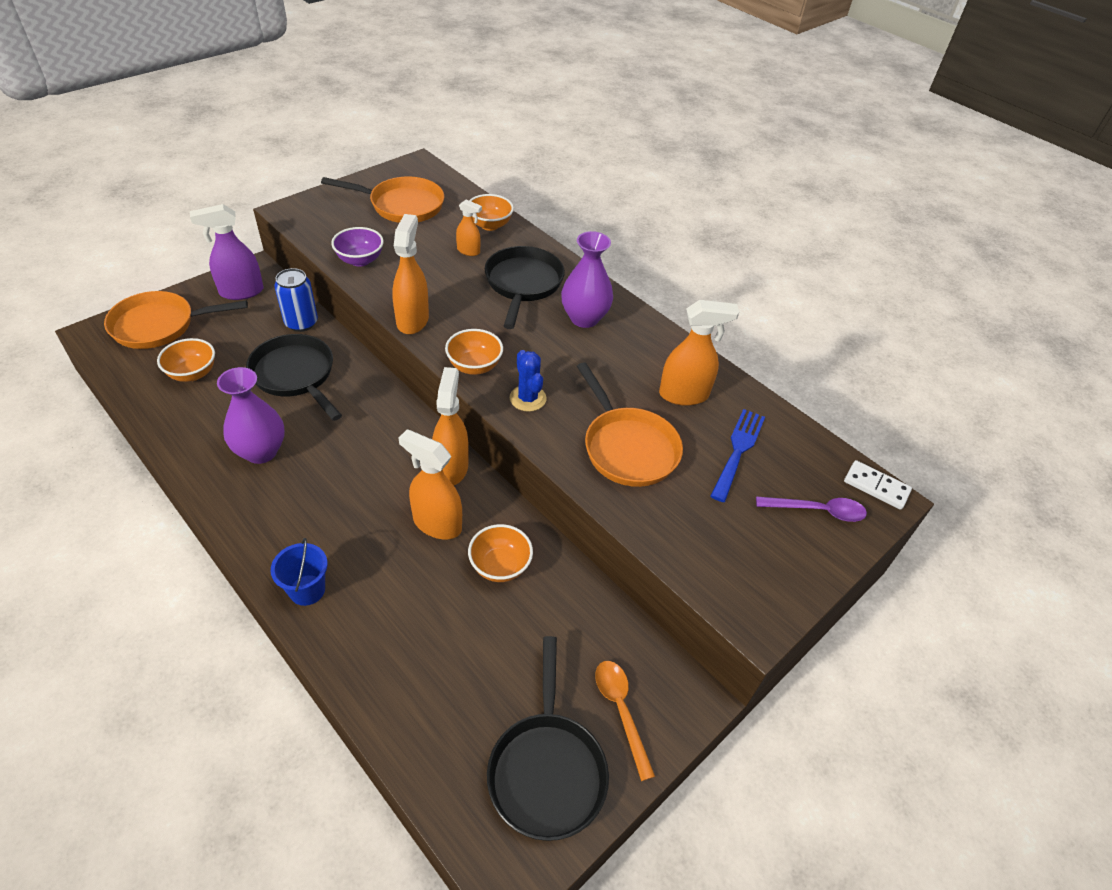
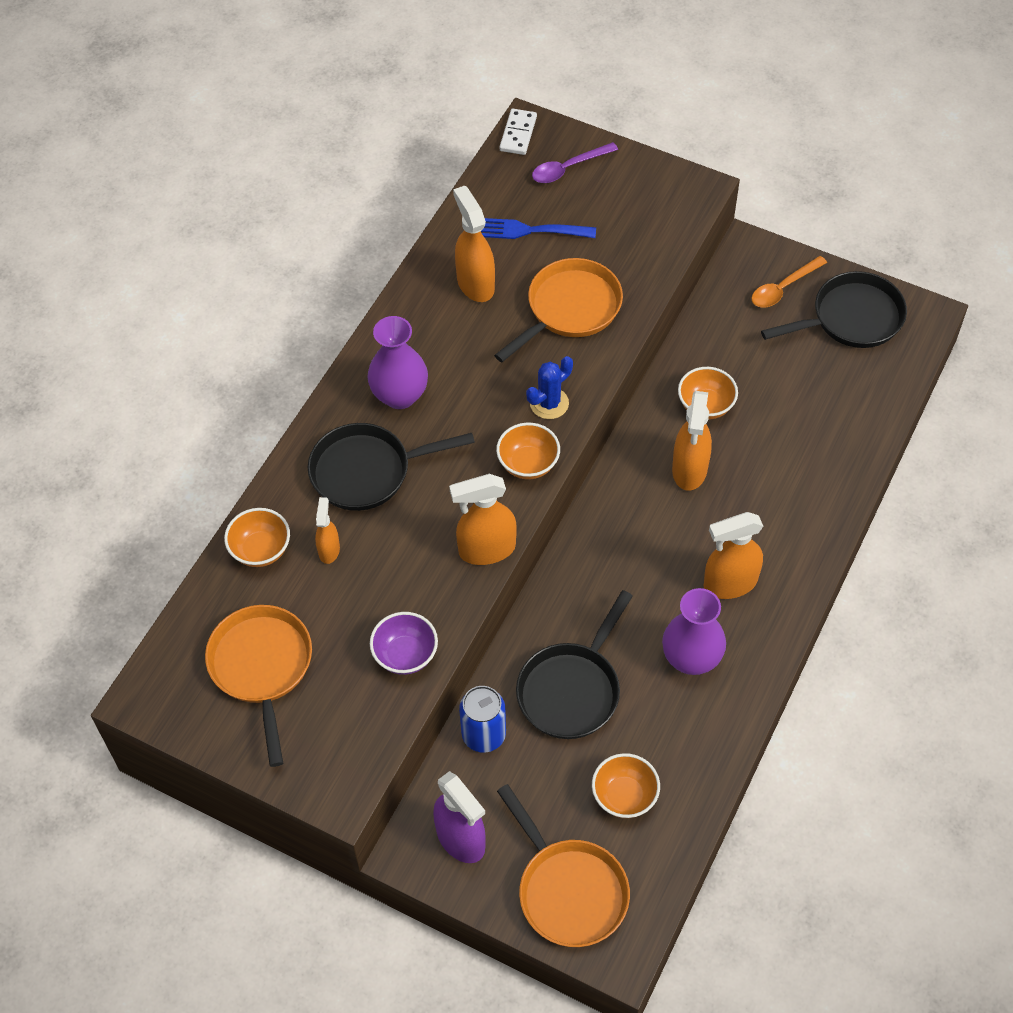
camera: 105 degrees left, 10 degrees up
blue bucket [271,538,328,606] -> none
orange spray bottle [432,367,469,485] -> orange spray bottle moved to [704,512,763,599]
purple spoon [756,496,867,522] -> purple spoon turned 105 degrees counterclockwise [532,142,618,183]

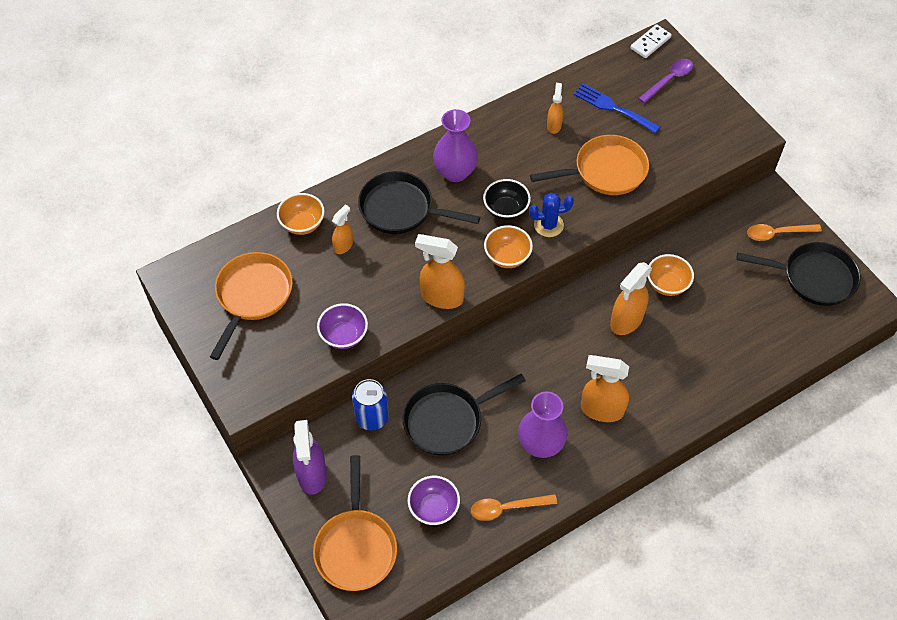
camera: 30 degrees right, 0 degrees up
orange spray bottle [453,185,495,302] -> orange spray bottle [547,83,563,134], size x0.57
purple spoon [532,142,618,183] -> purple spoon turned 135 degrees clockwise [638,59,693,103]
orange bowl [592,753,660,818] -> purple bowl [408,476,460,525]
none -> orange spoon [471,494,557,521]
none -> black bowl [483,179,531,220]

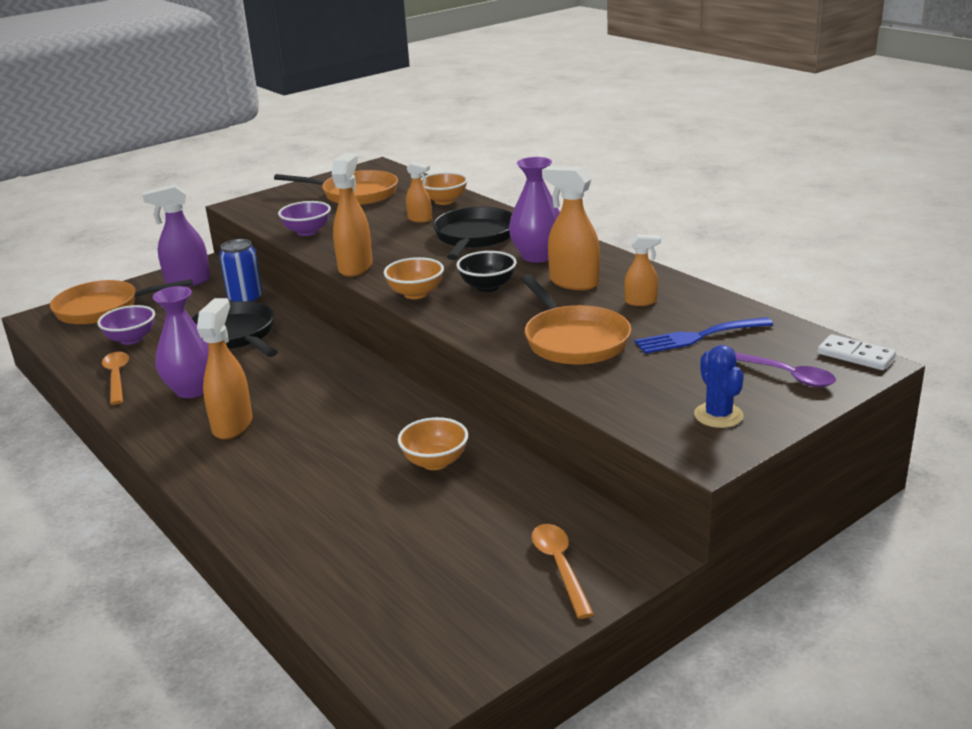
camera: 85 degrees right, 30 degrees down
blue cactus [529,193,574,237] -> blue cactus moved to [694,345,744,428]
blue fork [574,83,660,134] -> blue fork turned 135 degrees counterclockwise [634,317,773,354]
orange spray bottle [610,262,652,335] -> orange spray bottle moved to [542,166,600,290]
black pan [736,242,861,306] -> none

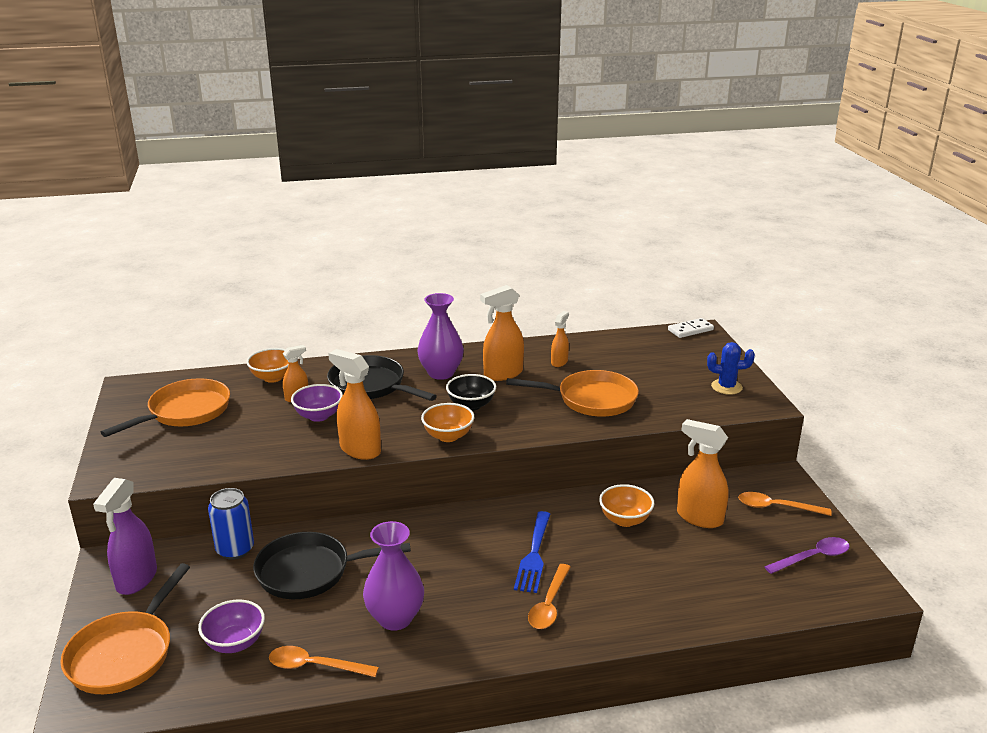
camera: 65 degrees left, 0 degrees up
orange spray bottle [197,298,253,439] -> orange spray bottle moved to [677,419,729,528]
purple bowl [278,201,331,236] -> purple bowl moved to [291,384,343,422]
blue fork [634,317,773,354] -> blue fork moved to [514,511,550,593]
purple spoon [735,352,836,387] -> purple spoon moved to [764,537,850,574]
none -> orange spoon [528,564,571,629]

